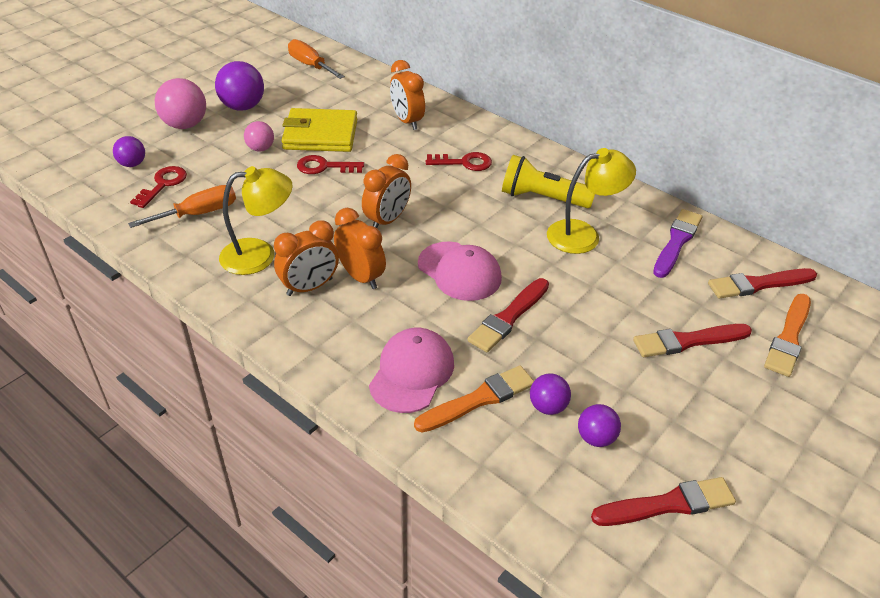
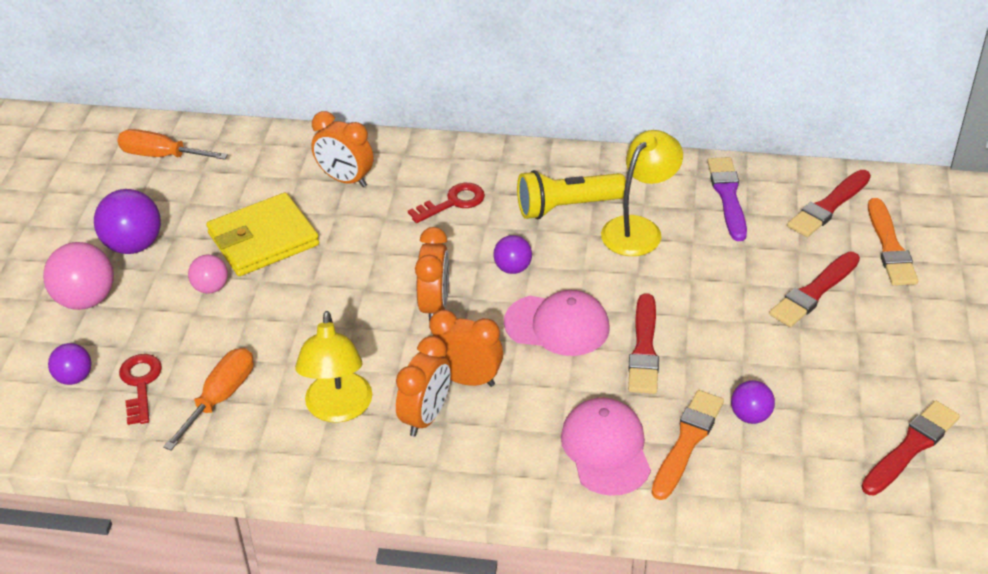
camera: 30 degrees left, 0 degrees up
yellow lamp [219,166,293,275] -> yellow lamp turned 135 degrees clockwise [295,311,372,423]
red key [297,155,364,174] -> none
purple ball [578,404,621,447] -> purple ball moved to [493,235,532,274]

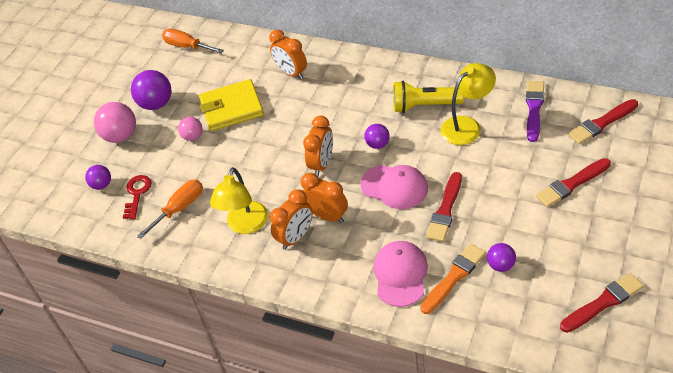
camera: 20 degrees right, 5 degrees up
red key [408,183,485,223] -> none
orange brush [868,198,918,286] -> none

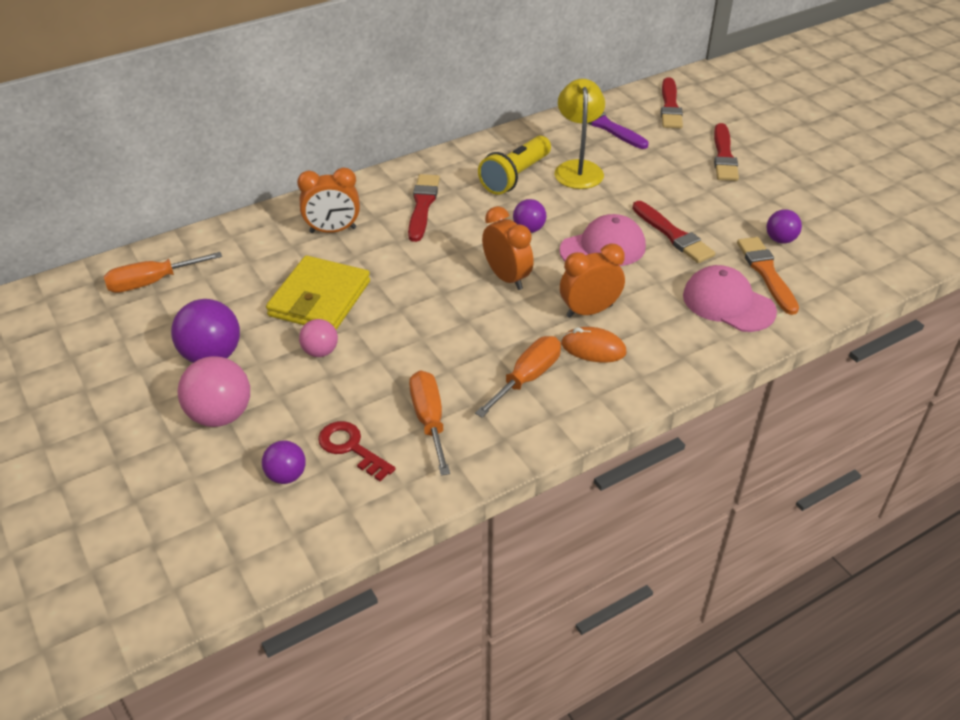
camera: 60 degrees left, 5 degrees down
yellow lamp [210,167,268,234] -> orange screwdriver [475,336,561,417]
orange clock [270,189,313,250] -> orange mouse [561,327,627,363]
red brush [560,273,644,333] -> red brush moved to [408,174,440,242]

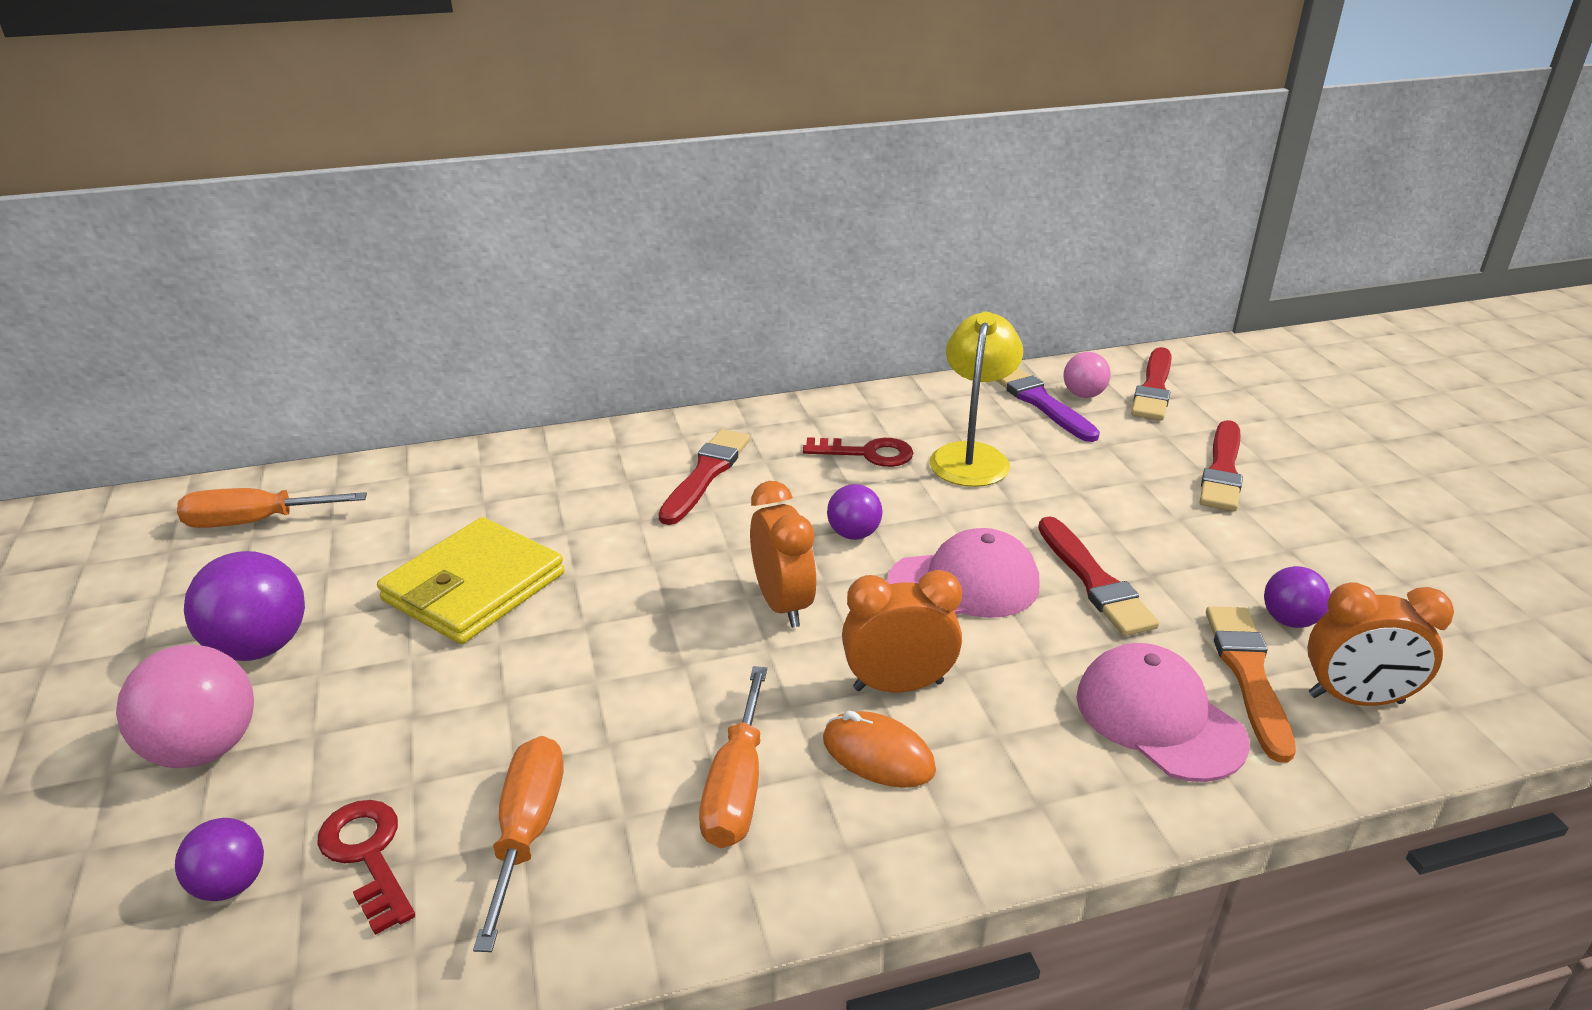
camera: 15 degrees right, 10 degrees down
orange clock [297,168,360,233] -> orange clock moved to [1307,582,1454,706]
pink ball [299,319,338,357] -> pink ball moved to [1063,352,1111,398]
orange screwdriver [475,336,561,417] -> orange screwdriver turned 135 degrees clockwise [699,666,767,848]
yellow flashlight [478,136,551,195] -> red key [803,437,913,467]

